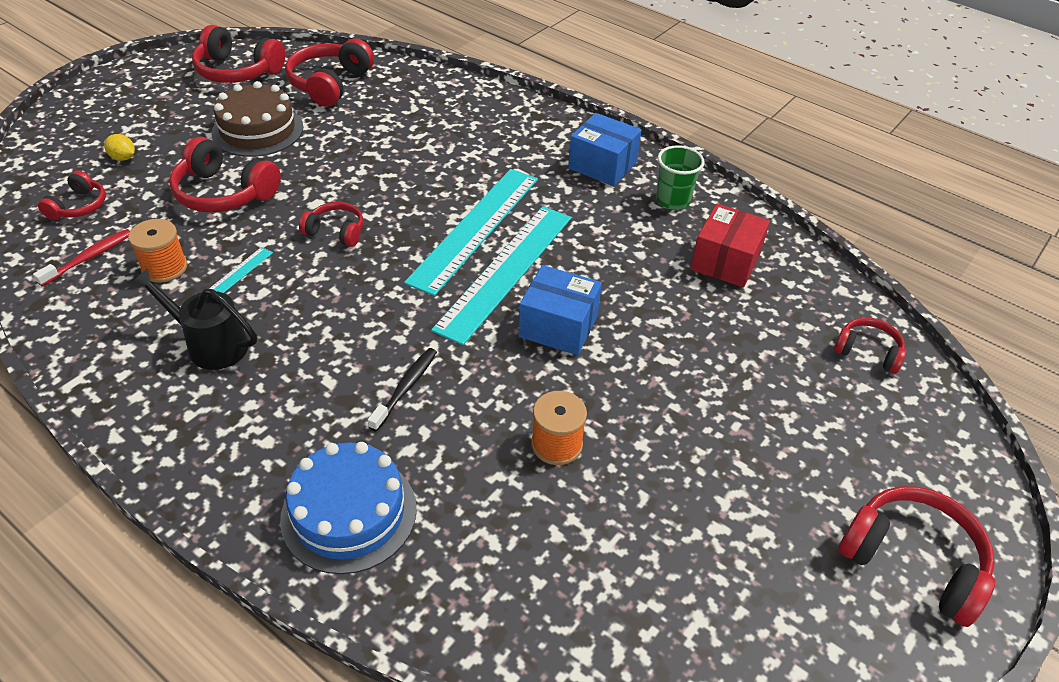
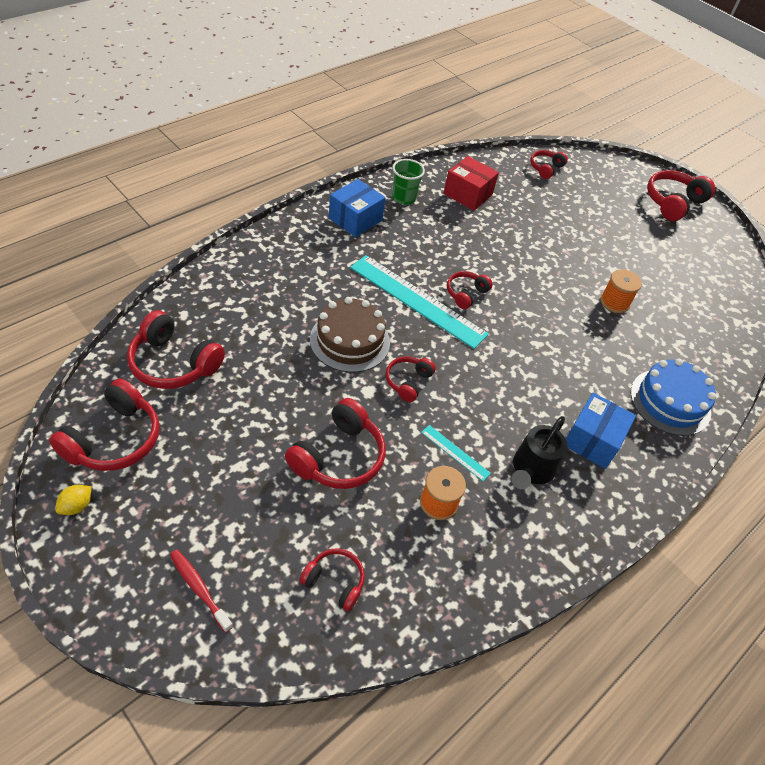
camera: 85 degrees left, 5 degrees up
red toothbrush [33,229,130,286] -> red toothbrush moved to [170,550,233,633]
yellow lemon [104,134,135,161] -> yellow lemon moved to [55,485,92,515]
brown cake [211,81,303,157] -> brown cake moved to [310,297,390,372]
black toothbrush [368,348,437,432] -> none
turquoise ruler [431,206,571,345] -> red headphones [447,271,493,309]
blue box [518,265,602,355] -> blue box moved to [566,393,636,469]

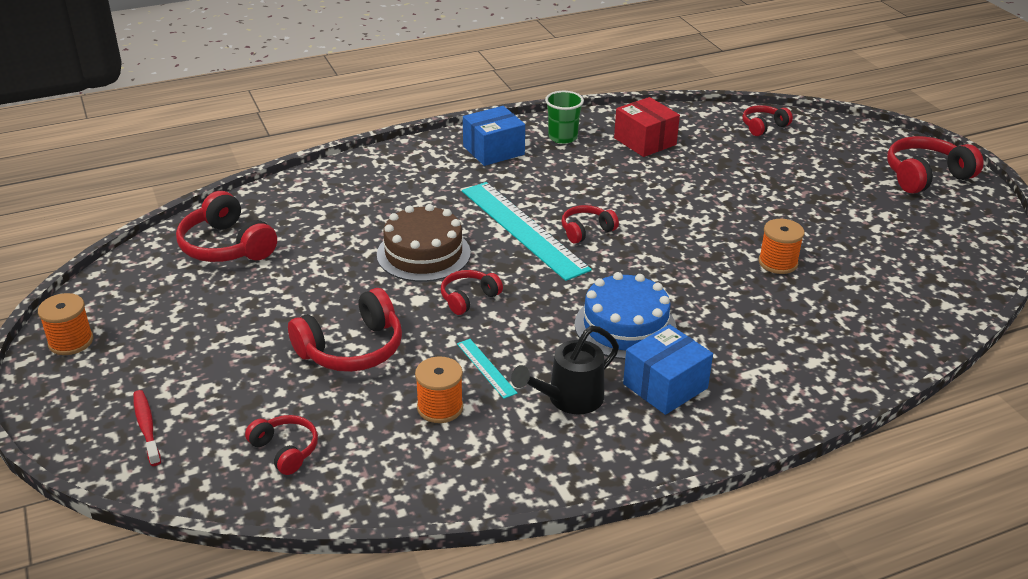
camera: 25 degrees right, 15 degrees down
red headphones [49,379,159,471] -> none
yellow lemon [55,485,92,515] -> orange spool [38,293,94,355]
blue cake [631,359,716,436] -> blue cake moved to [575,272,677,360]

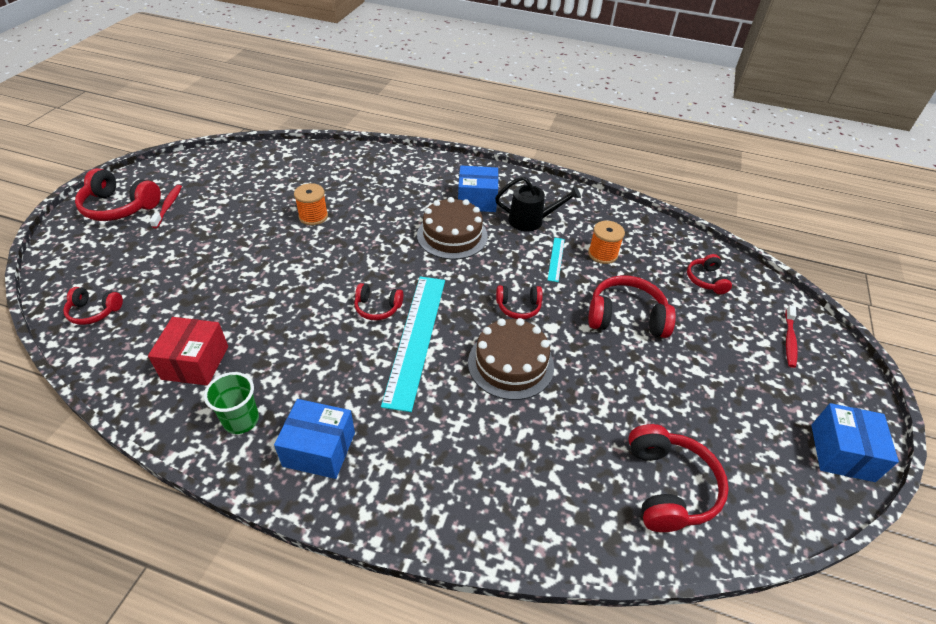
camera: 140 degrees left, 10 degrees up
orange spool [38,293,94,355] -> blue box [811,403,899,482]
blue cake [575,272,677,360] -> brown cake [417,197,488,260]
none -> red toothbrush [149,185,182,228]

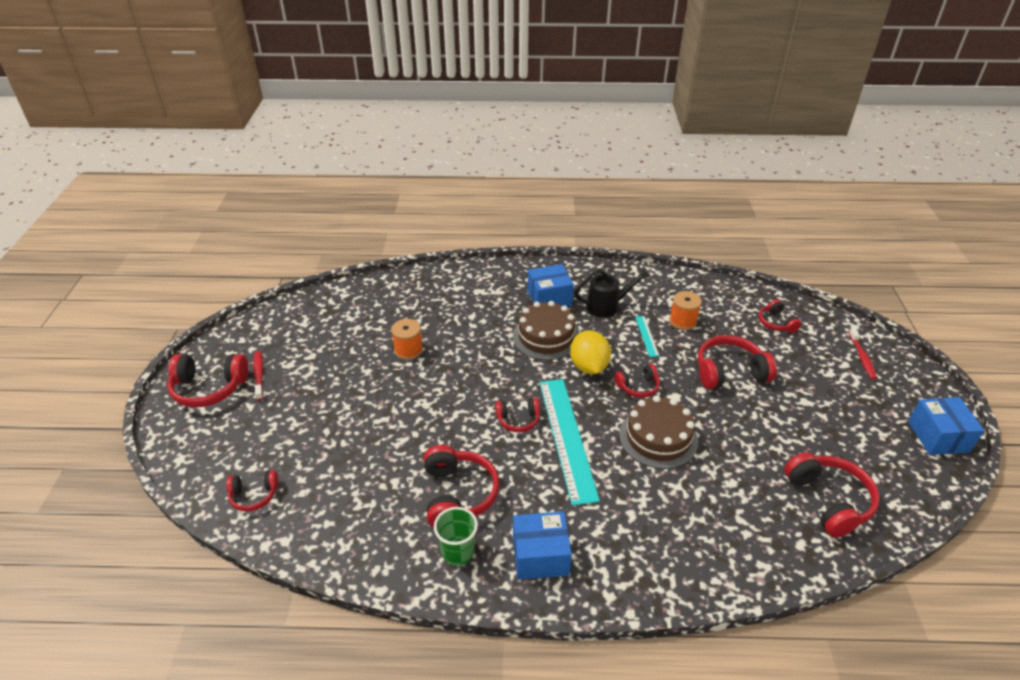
camera: 15 degrees left, 5 degrees down
red box [148,317,228,385] -> none
none -> red headphones [424,445,499,528]
none -> yellow lemon [570,330,611,374]

